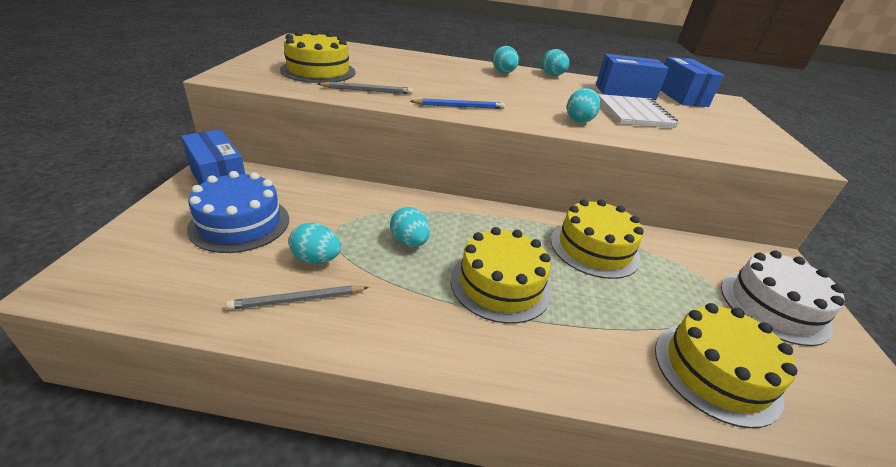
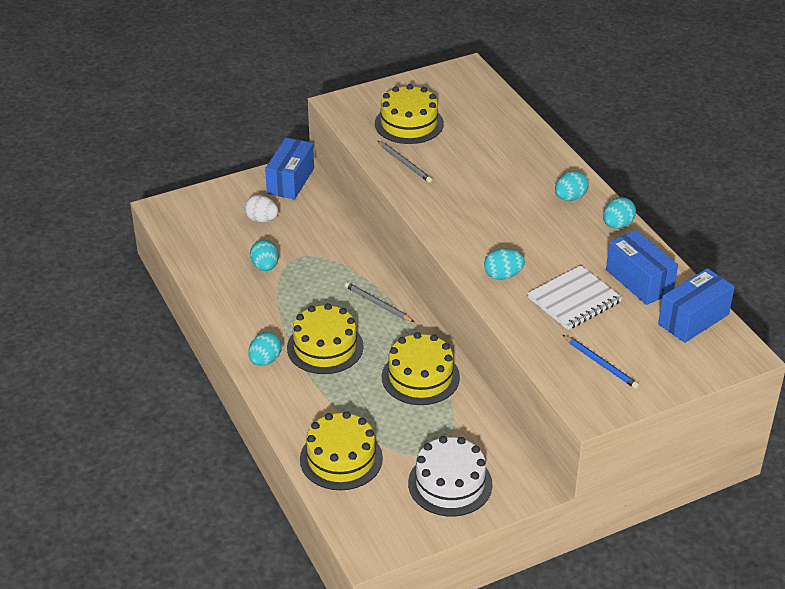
camera: 60 degrees right, 5 degrees up
blue cake [187,171,289,253] -> white egg [244,195,278,223]
grey pencil [226,285,369,310] -> grey pencil moved to [345,282,414,322]
turquoise egg [390,207,430,247] -> turquoise egg moved to [249,332,282,366]
blue pencil [410,98,505,109] -> blue pencil moved to [563,335,639,389]

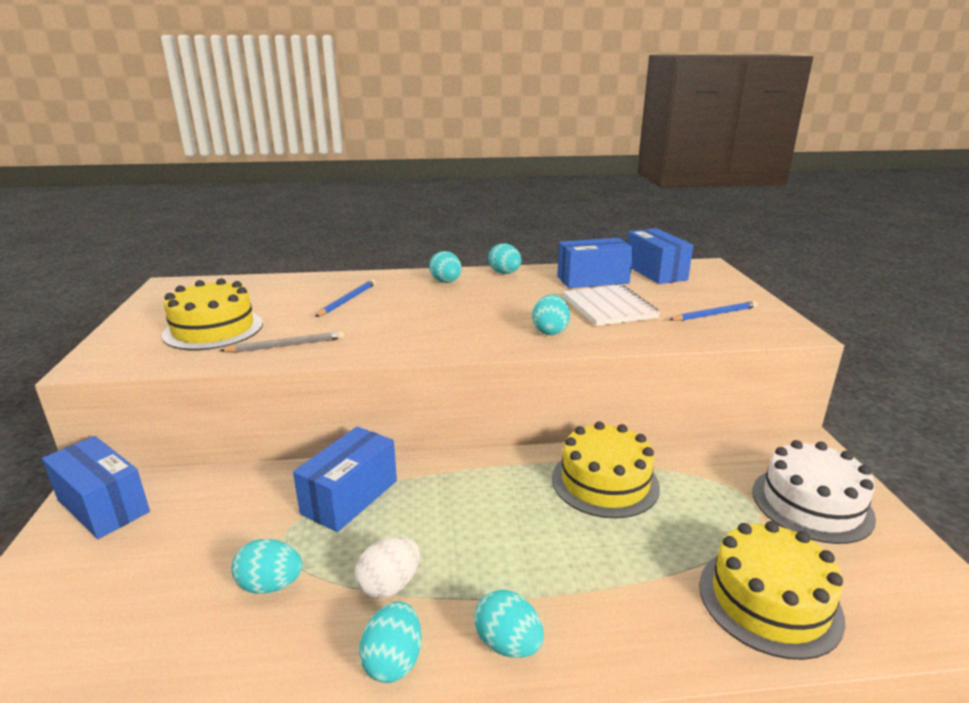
camera: 70 degrees left, 15 degrees down
white egg [244,195,278,223] -> white egg moved to [355,537,420,598]
yellow cake [287,303,364,374] -> none
grey pencil [345,282,414,322] -> none
none -> blue box [293,426,397,532]
none -> blue pencil [315,279,376,317]
none -> turquoise egg [359,601,422,683]

